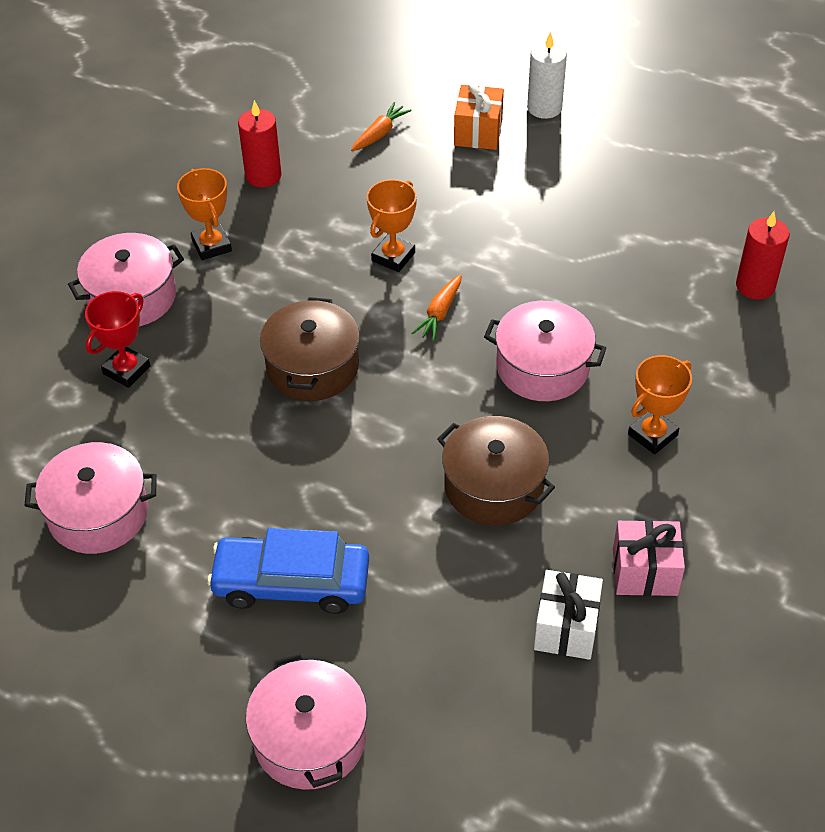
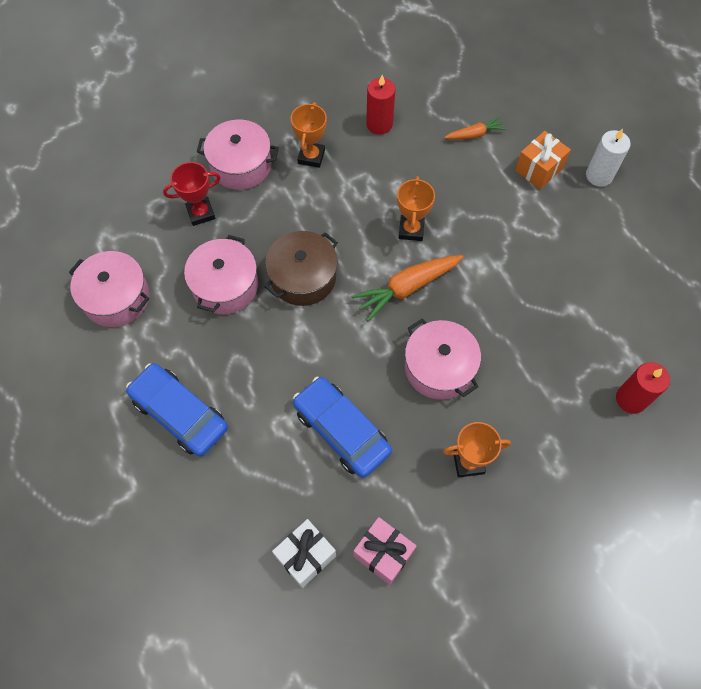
camera: 35 degrees right, 15 degrees up
pink pot [246,653,367,790] -> pink pot moved to [184,235,258,314]
orange trophy [367,179,417,272] -> orange trophy turned 60 degrees counterclockwise [397,176,435,241]
orange carrot [411,274,462,341] -> orange carrot [351,255,463,321], size x1.74
brown pot [437,416,555,526] -> blue car [293,377,392,478]

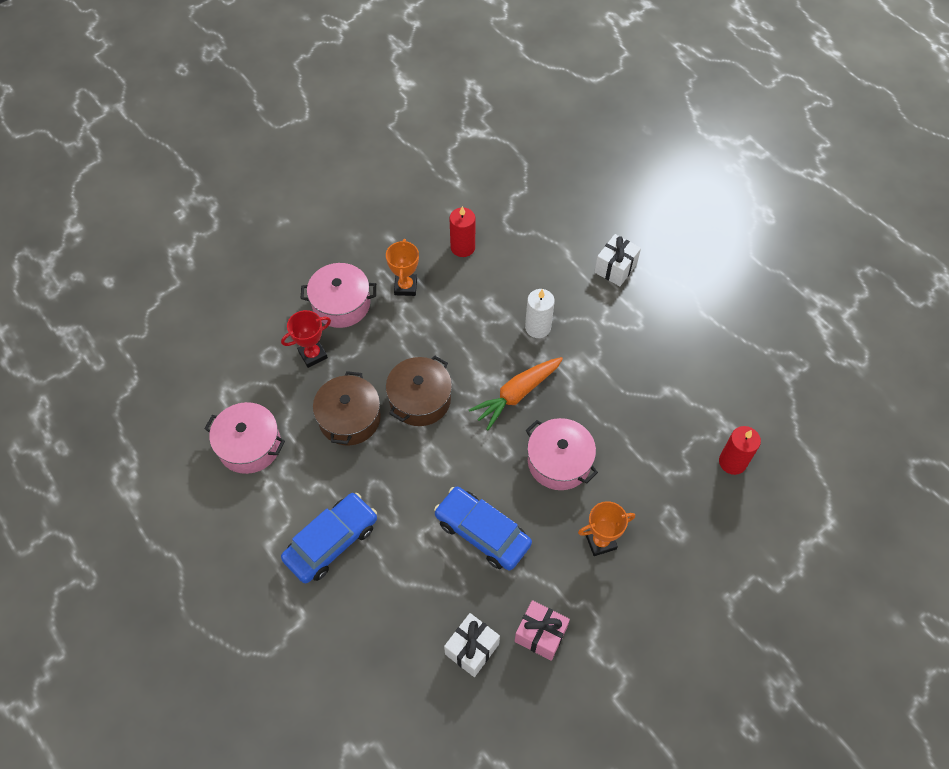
camera: 10 degrees left, 5 degrees down
blue car [126,363,228,456] -> blue car turned 105 degrees clockwise [281,493,377,583]
pink pot [184,235,258,314] -> brown pot [313,371,381,445]
orange trophy [397,176,435,241] -> none
orange carrot [444,117,506,140] -> none
orange gift [515,131,571,189] -> white gift [594,234,641,286]
white candle [586,129,631,187] -> white candle moved to [525,289,555,338]

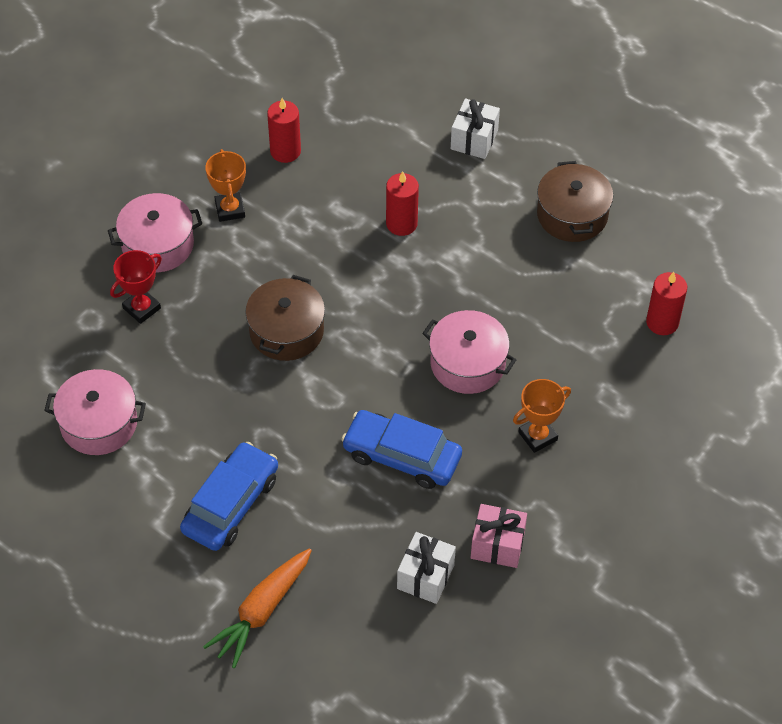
camera: 15 degrees left, 5 degrees down
brown pot [313,371,381,445] -> brown pot moved to [537,161,613,242]
orange carrot [469,357,563,430] -> orange carrot moved to [203,548,312,668]
white candle [525,289,555,338] -> red candle [386,171,419,236]

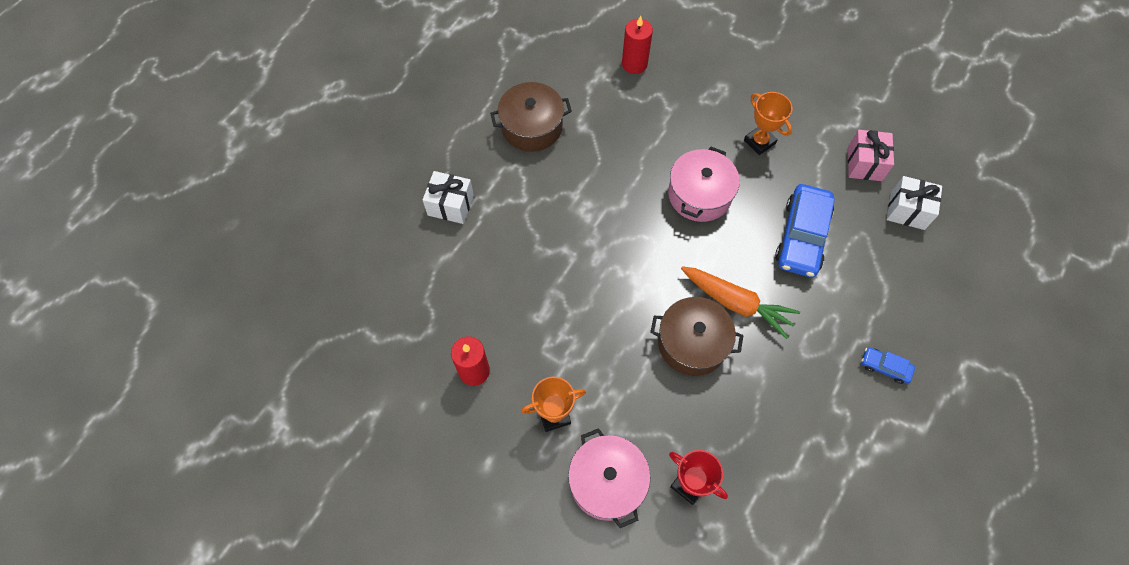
camera: 95 degrees left, 10 degrees up
pink pot [44,369,146,455] -> none
blue car [180,442,278,551] -> blue car [861,347,915,384], size x0.48
orange carrot [203,548,312,668] -> orange carrot moved to [681,266,800,339]
red candle [386,171,419,236] -> none

